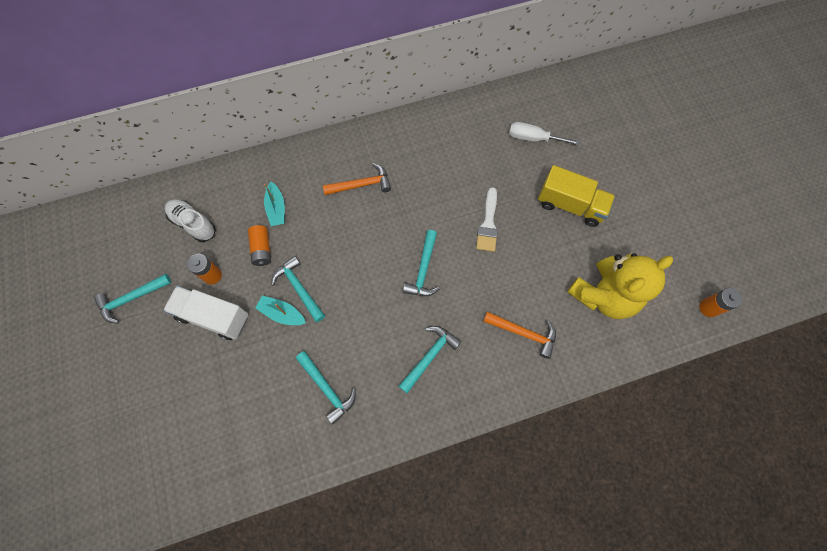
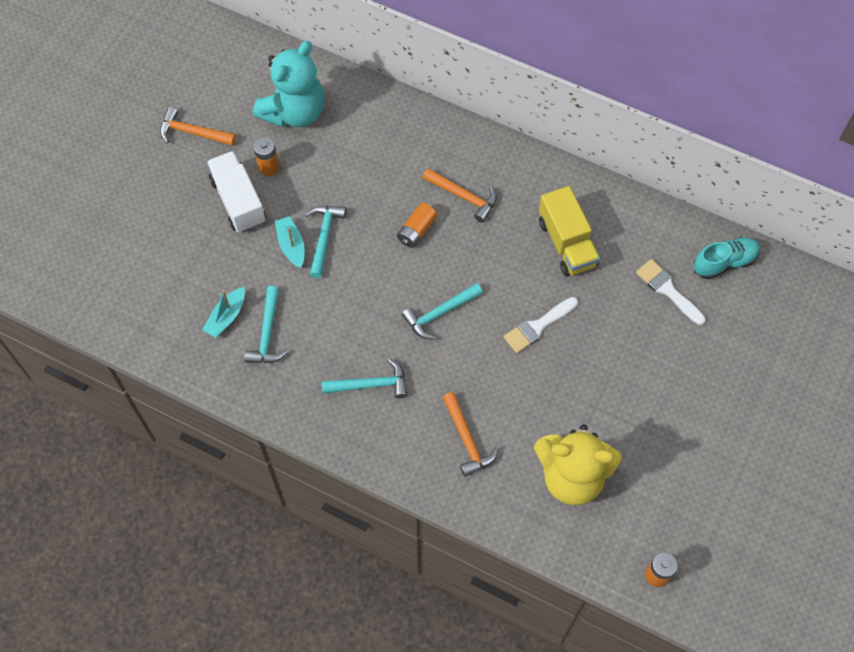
camera: 45 degrees right, 5 degrees down
turquoise hammer [94,274,171,324] -> orange hammer [160,107,236,146]
white shoe [165,199,216,242] -> turquoise teddy bear [253,41,325,127]
orange battery [248,225,271,266] -> orange battery moved to [397,203,437,248]
turquoise boat [264,182,285,226] -> turquoise boat moved to [203,287,245,338]
white screwdriver [509,122,580,145] -> white brush [636,259,706,325]
yellow truck [538,165,615,227] -> yellow truck moved to [539,186,600,277]
none -> turquoise shoe [694,237,760,279]

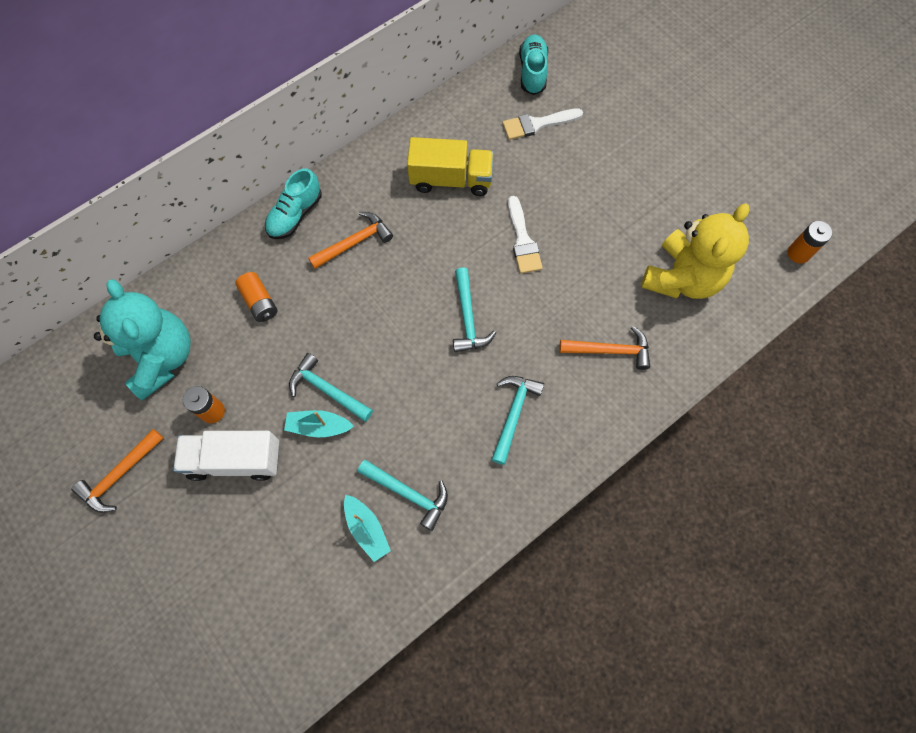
camera: 65 degrees left, 5 degrees up
orange battery [397,203,437,248] -> orange battery moved to [235,272,277,322]
none -> turquoise shoe [265,168,322,239]

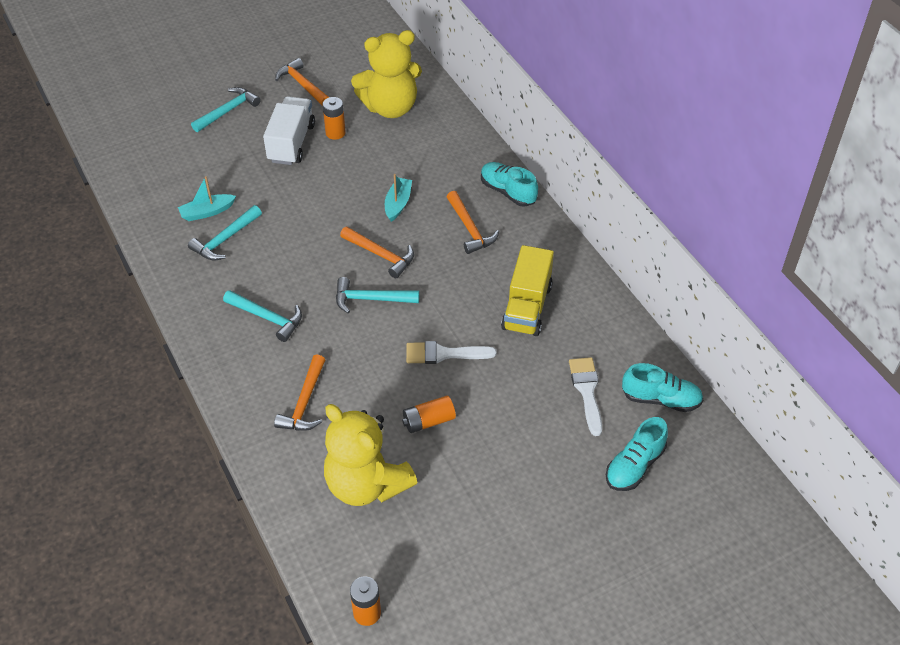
camera: 100 degrees right, 20 degrees down
turquoise teddy bear [94,279,191,400] -> yellow teddy bear [351,30,422,118]
orange battery [235,272,277,322] -> orange battery moved to [402,395,456,433]
turquoise boat [284,410,354,437] -> turquoise boat moved to [385,174,412,222]
turquoise hammer [289,353,373,422] -> turquoise hammer moved to [191,87,261,132]
none -> orange hammer [340,226,414,278]
none -> turquoise shoe [606,417,668,491]

